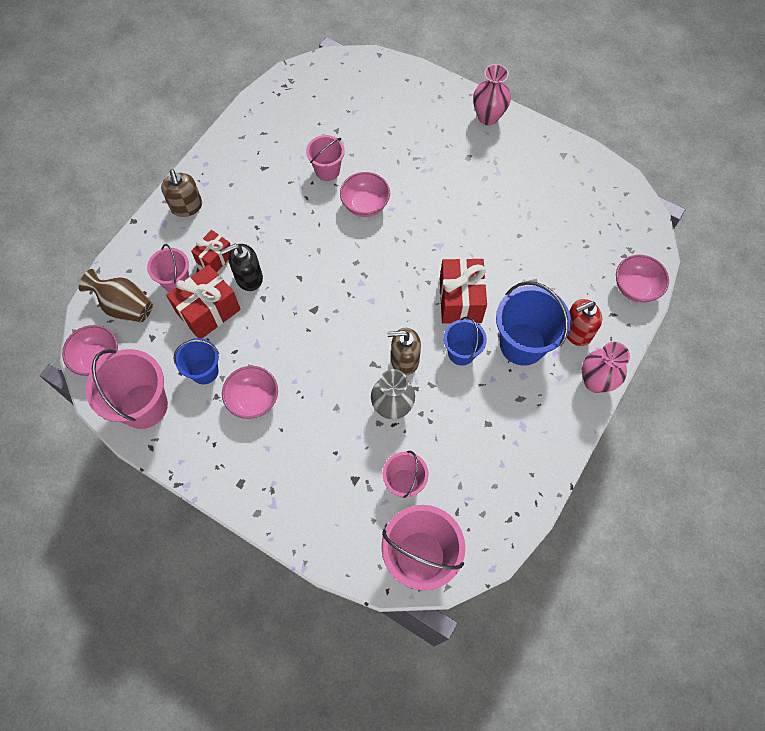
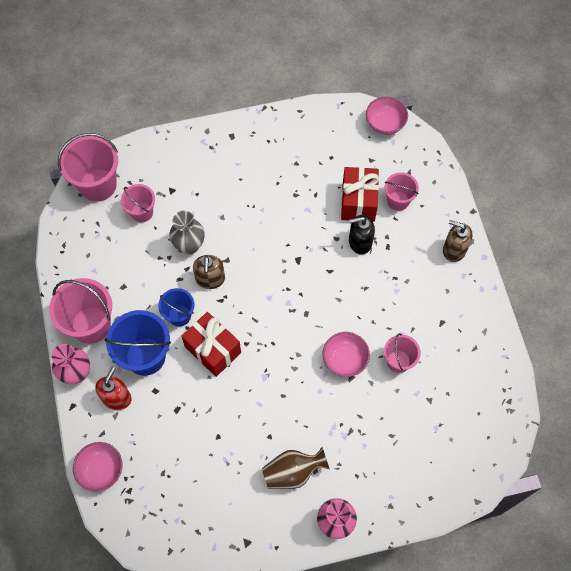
camera: 135 degrees right, 0 degrees up
brown vase [79,269,153,322] -> brown vase moved to [262,447,330,489]
pink bucket [86,349,168,429] -> pink bucket moved to [49,278,112,344]
blue bucket [174,338,219,385] -> none
red gift [191,230,231,272] -> none
black soap dispenser [220,244,263,291] -> black soap dispenser turned 120 degrees counterclockwise [349,215,375,255]
pink bowl [222,366,278,419] -> none
brown soap dispenser [387,328,421,375] -> brown soap dispenser turned 135 degrees clockwise [193,255,225,289]

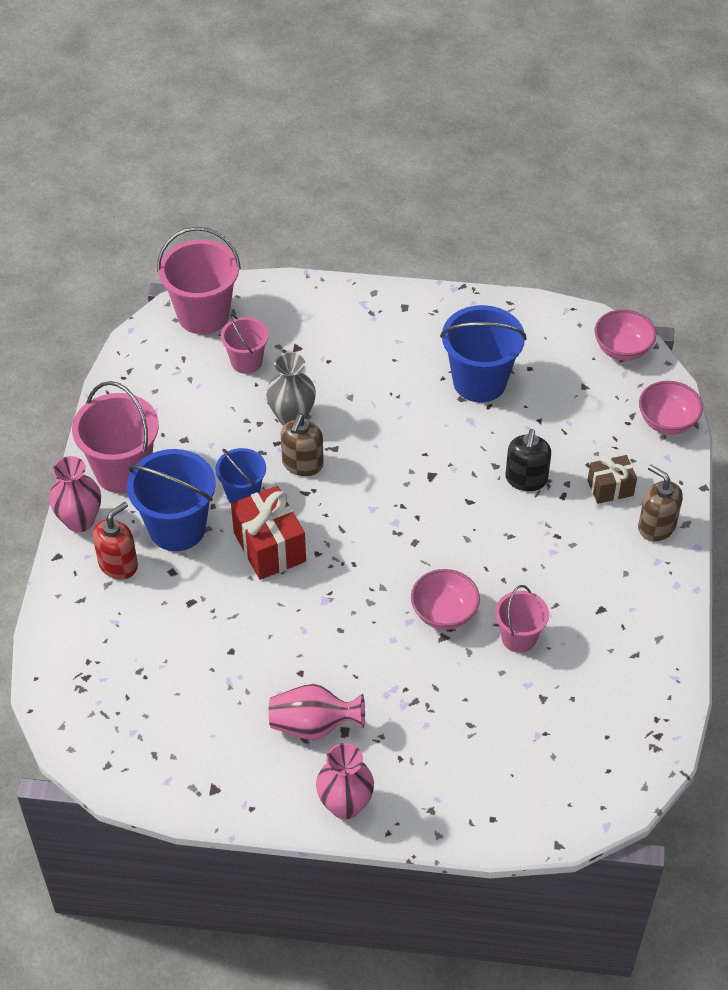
camera: 20 degrees right, 15 degrees down
pink bowl [73,442,123,492] -> pink bowl moved to [639,381,703,435]
brown vase [262,447,330,489] -> pink vase [268,684,365,740]
red gift [341,167,379,222] -> none
black soap dispenser [349,215,375,255] -> black soap dispenser turned 90 degrees counterclockwise [505,429,551,491]
pink bucket [385,172,419,211] -> none
none -> blue bucket [440,305,526,403]
none -> brown gift [587,455,637,504]

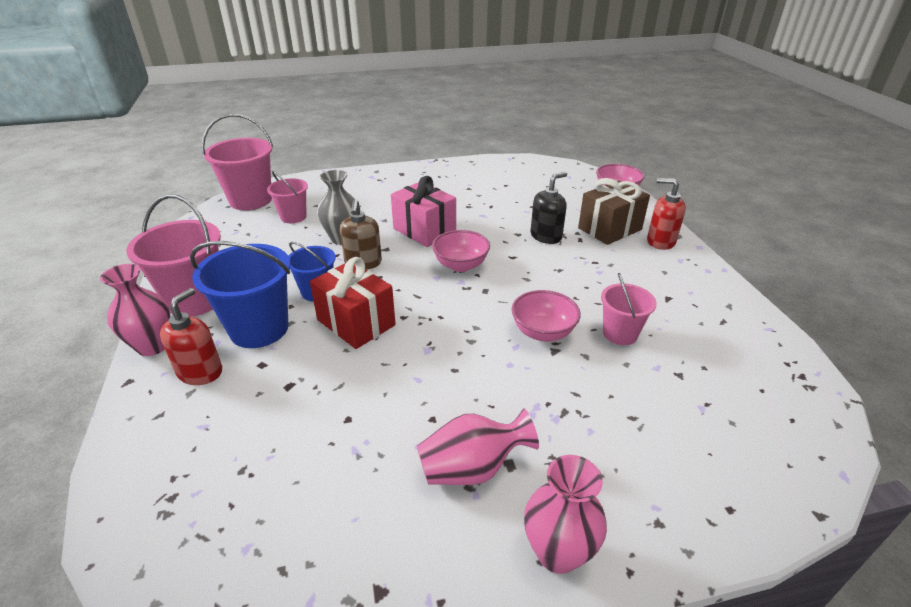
camera: 20 degrees left, 15 degrees down
blue bucket [440,305,526,403] -> none
black soap dispenser [505,429,551,491] -> black soap dispenser turned 120 degrees counterclockwise [531,172,567,244]
brown gift [587,455,637,504] -> brown gift [578,178,650,245], size x1.64
pink bowl [595,309,656,361] -> pink bowl moved to [432,230,490,272]
brown soap dispenser [638,465,683,541] -> red soap dispenser [647,178,686,250]
none -> pink gift [391,176,456,247]

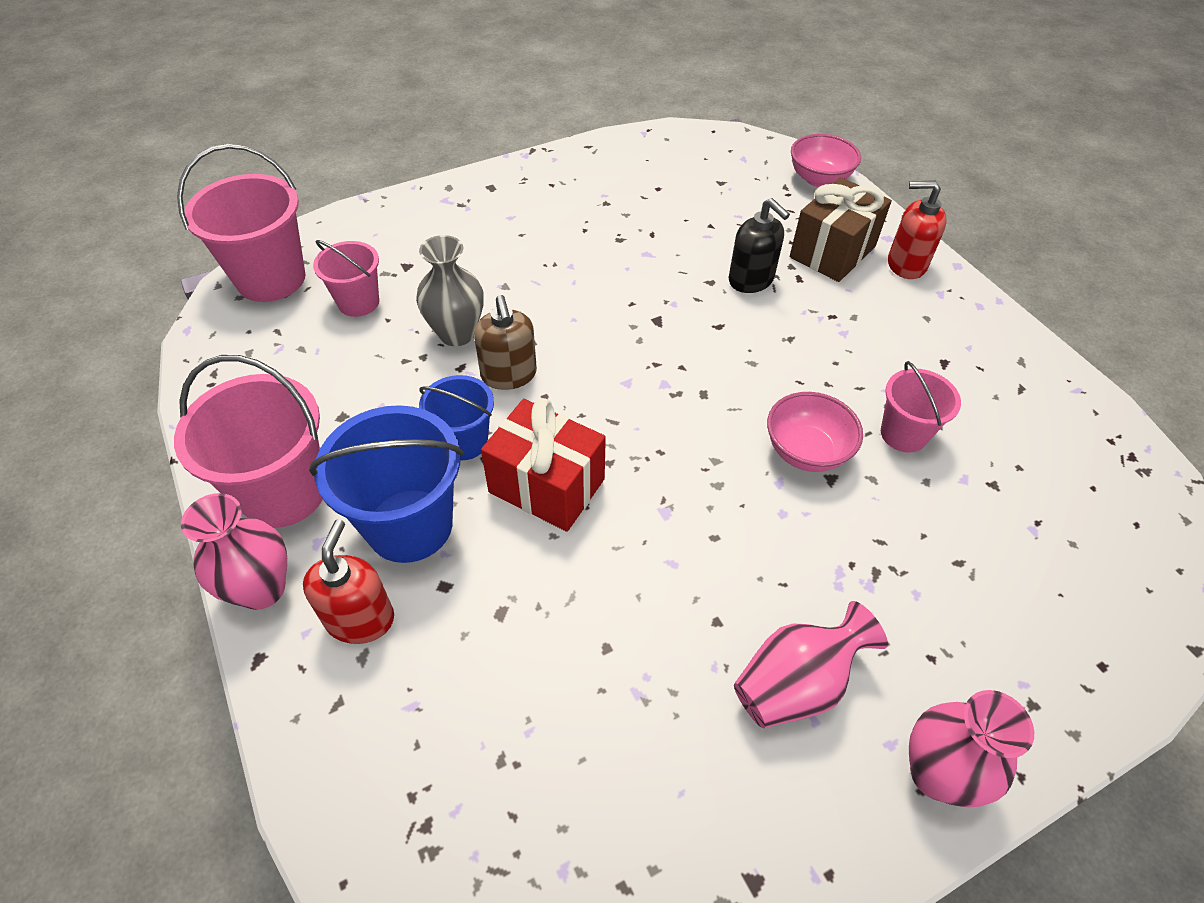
camera: 15 degrees left, 15 degrees up
pink gift [391,176,456,247] -> none
pink bowl [432,230,490,272] -> none
black soap dispenser [531,172,567,244] -> black soap dispenser turned 105 degrees clockwise [728,198,790,293]

